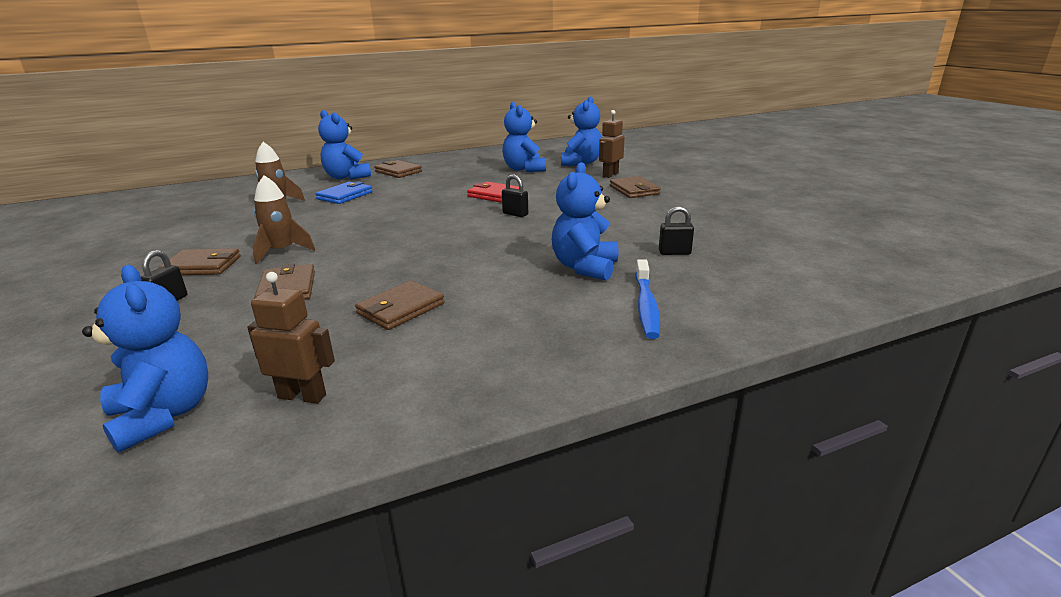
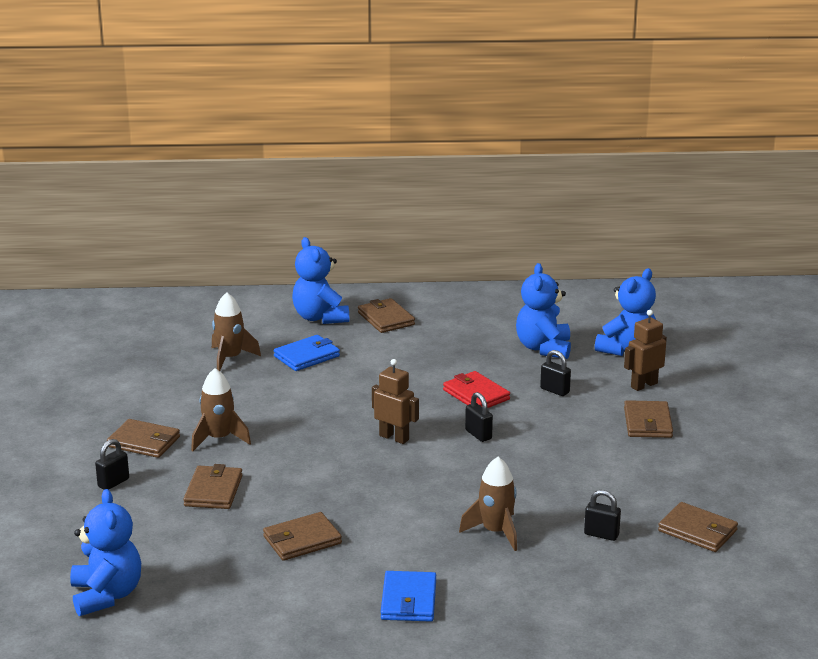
camera: 20 degrees right, 0 degrees up
brown robot [247,272,335,404] -> brown robot moved to [372,359,419,444]
blue teddy bear [551,162,618,280] -> brown rocket [459,457,517,551]
blue toothbrush [635,259,660,339] -> none
none -> blue wallet [381,571,436,622]
none -> black padlock [540,350,571,396]
none -> brown wallet [658,502,738,552]

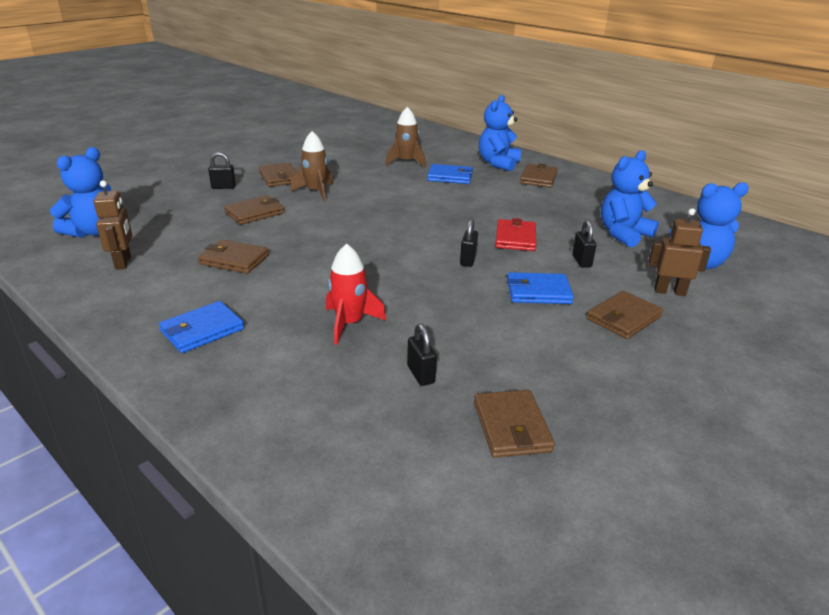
camera: 45 degrees right, 5 degrees up
brown robot [372,359,419,444] -> brown robot moved to [93,181,132,270]
brown rocket [459,457,517,551] -> red rocket [326,244,386,345]
none -> blue wallet [507,272,574,304]

